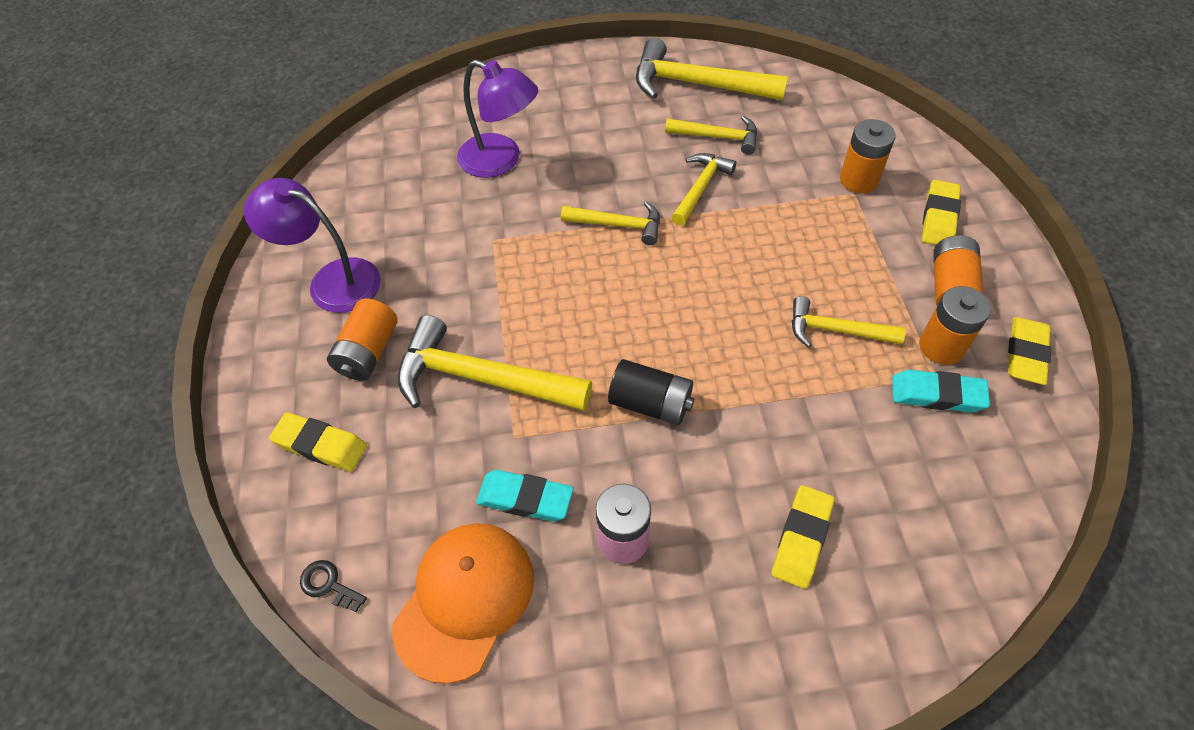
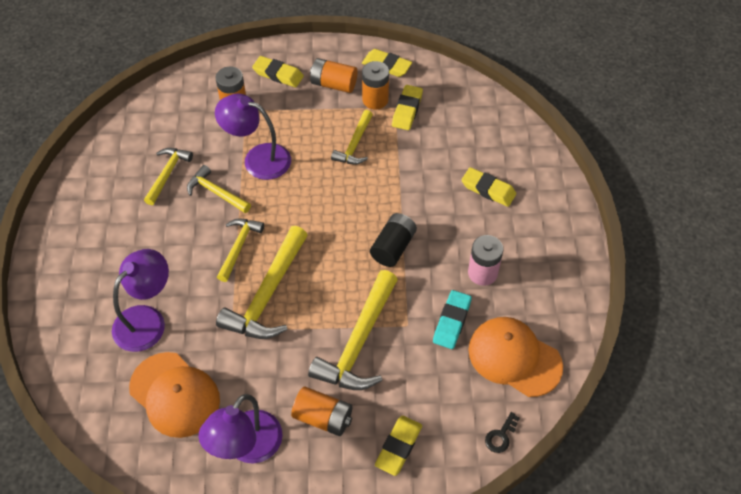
camera: 85 degrees left, 0 degrees up
yellow hammer [636,38,788,100] -> yellow hammer moved to [216,226,308,339]
turquoise eraser [892,369,990,412] -> yellow eraser [392,85,423,130]
none -> orange cap [129,352,220,438]
none -> purple lamp [215,93,291,180]

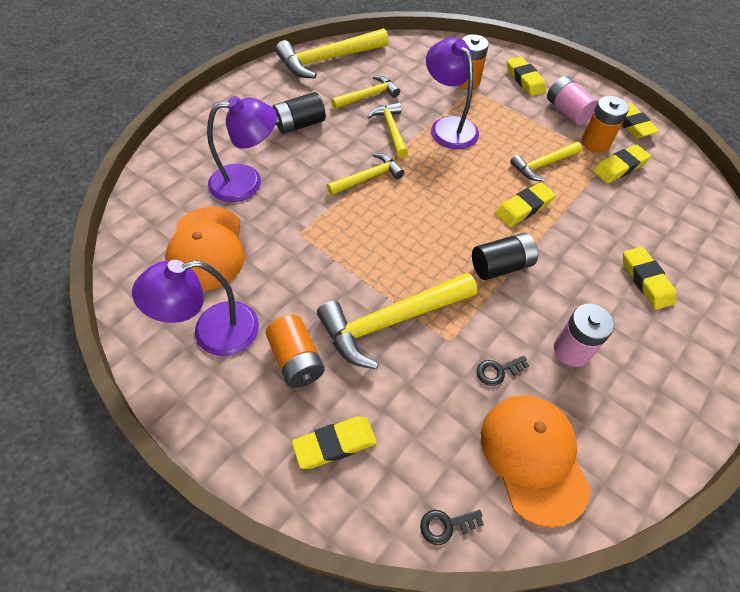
camera: 40 degrees right, 0 degrees up
yellow hammer [216,226,308,339] -> yellow hammer moved to [276,28,389,78]
orange battery [310,58,357,93] -> pink battery [547,76,598,125]
turquoise eraser [433,290,472,349] -> black key [477,356,529,386]
none -> black battery [272,92,326,134]
none -> yellow eraser [495,182,556,227]

